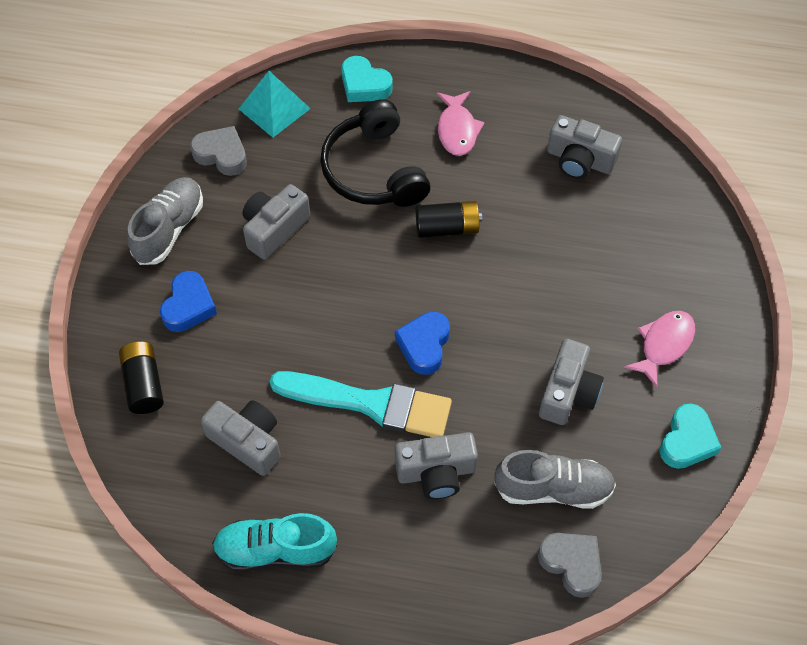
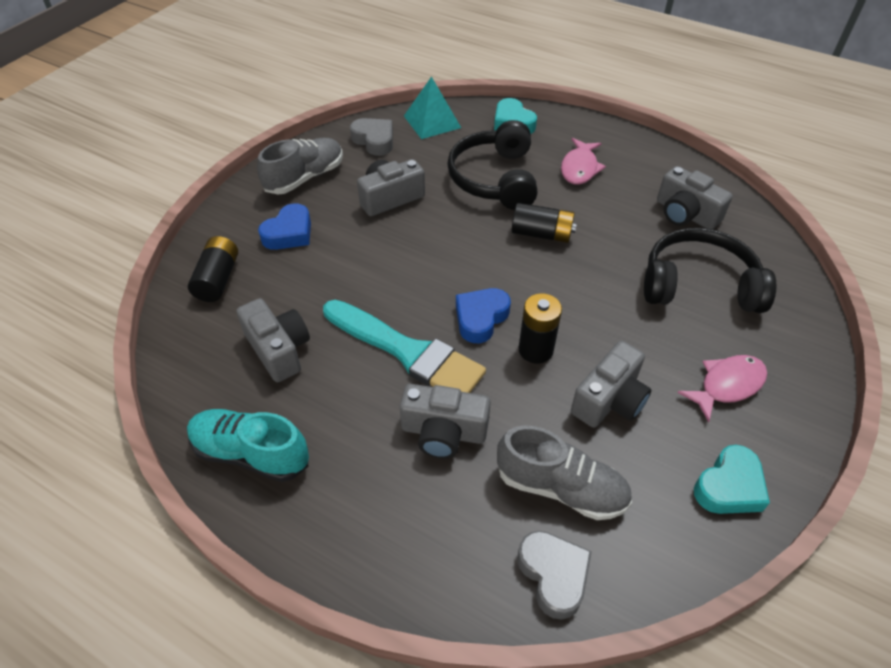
camera: 20 degrees right, 10 degrees down
none -> black battery [519,293,562,364]
none -> black headphones [644,228,776,313]

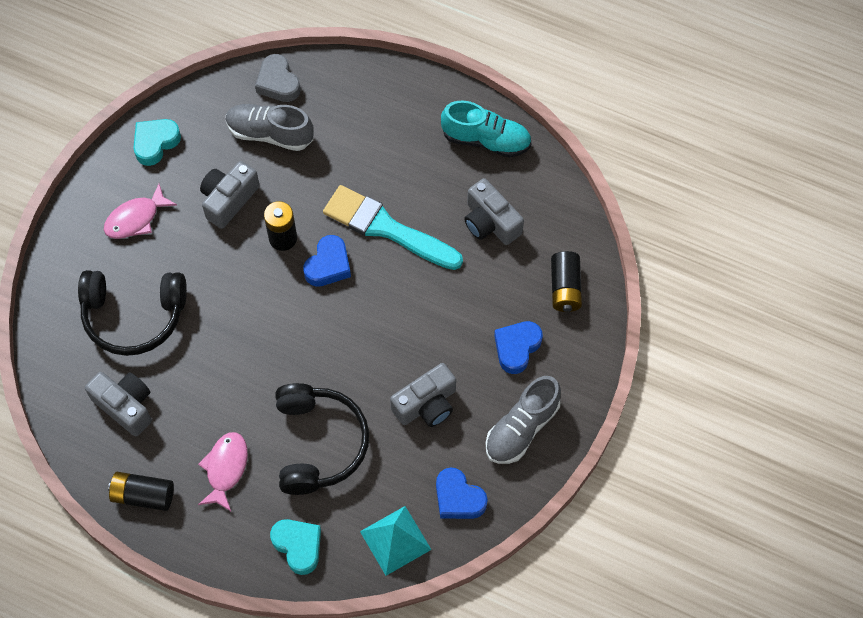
camera: 175 degrees right, 15 degrees up
grey heart [350,118,393,156] -> blue heart [436,468,488,519]
grey camera [400,384,491,459] -> none
black battery [512,203,577,243] -> black battery moved to [108,472,174,511]

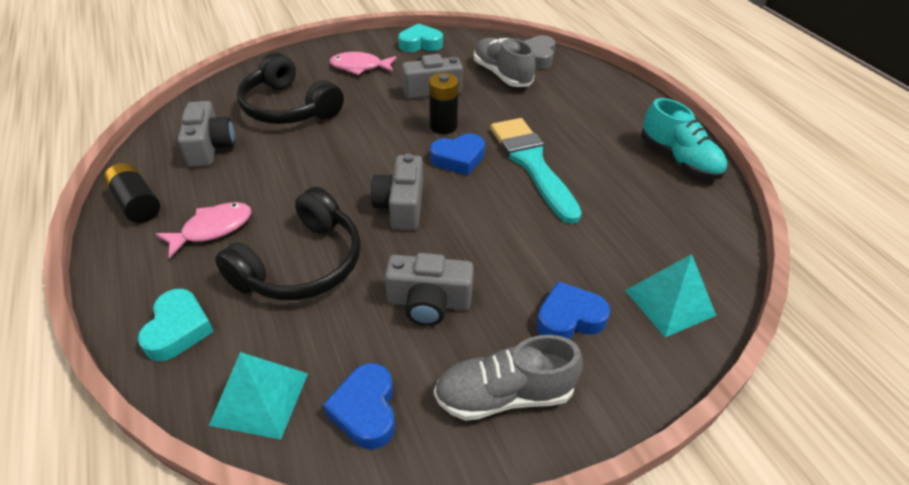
camera: 40 degrees right, 20 degrees down
grey camera [464,178,524,245] -> grey camera moved to [371,154,423,230]
black battery [551,251,582,312] -> turquoise pyramid [625,254,716,337]

